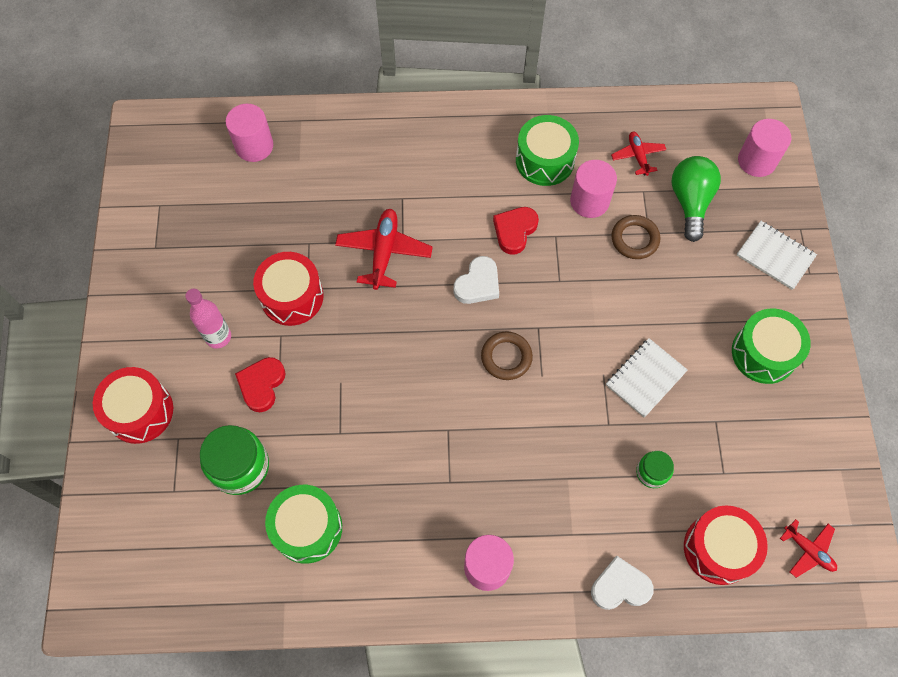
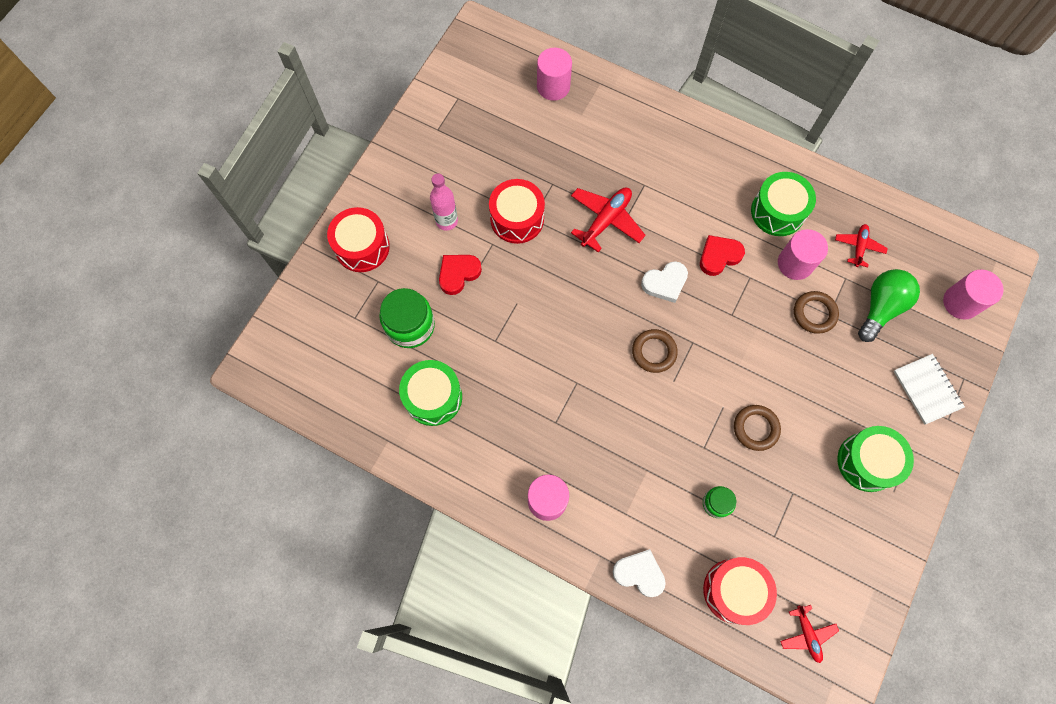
camera: 30 degrees right, 5 degrees up
white notebook [606,338,688,417] -> brown ring [734,405,781,451]

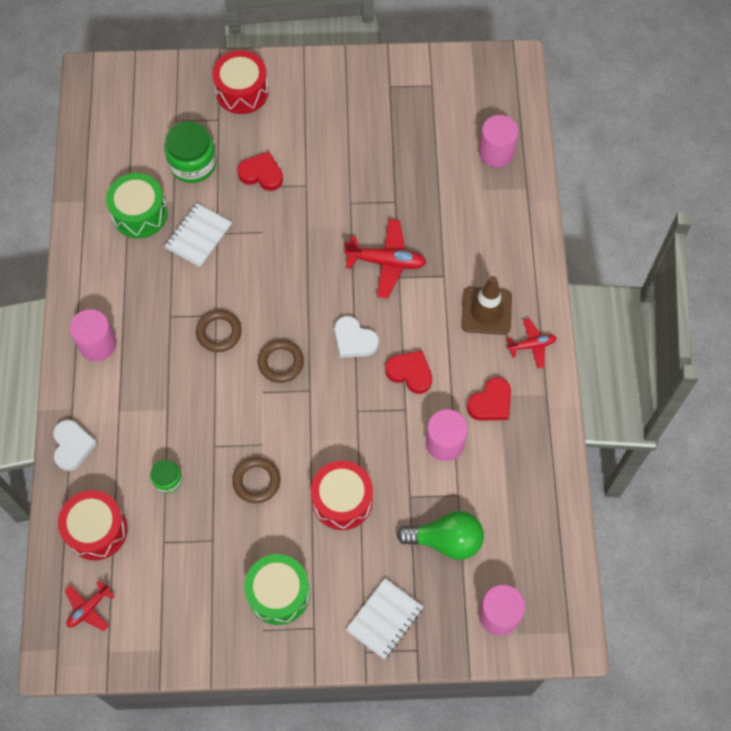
camera: 60 degrees right, 5 degrees down
pink bottle [430,173,458,231] -> none
red drum [489,179,545,244] -> red drum moved to [311,461,373,530]
green drum [751,172,816,236] -> red heart [467,377,511,421]
brown ring [794,291,839,334] -> brown ring moved to [196,310,242,352]
red plane [835,224,888,267] -> red plane moved to [507,318,557,368]
none -> white notebook [164,203,232,267]
none -> brown traffic cone [461,276,512,335]

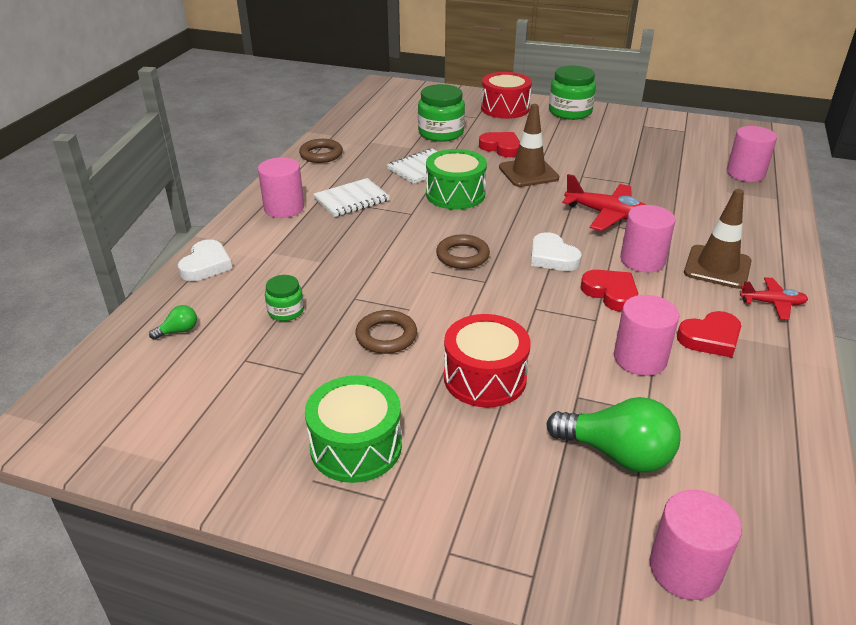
camera: 20 degrees right, 30 degrees down
red drum [58,490,128,560] -> green light bulb [149,305,197,340]
red plane [65,580,115,631] -> none
green drum [106,173,168,238] -> green drum moved to [426,149,487,209]
brown ring [196,310,242,352] -> brown ring moved to [299,139,343,163]
white notebook [346,578,424,659] -> white notebook moved to [313,178,390,217]
none -> brown traffic cone [499,104,559,187]
none -> green jar [549,65,596,120]
none -> pink cylinder [620,205,676,272]

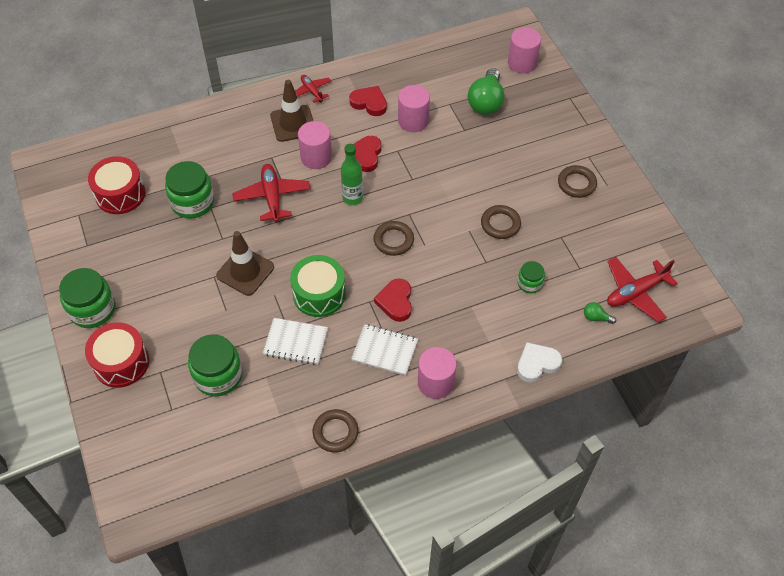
camera: 130 degrees left, 20 degrees up
green drum [305,375,402,483] -> brown ring [558,165,597,198]
red drum [444,314,531,408] -> red drum moved to [88,156,145,214]
red heart [479,132,520,157] -> red heart moved to [374,278,412,322]
white heart [531,232,582,271] -> green bottle [341,144,363,205]
green light bulb [546,397,681,473] -> green light bulb turned 150 degrees counterclockwise [468,68,504,114]
pink cylinder [727,126,777,182] -> none
none -> green jar [165,161,214,218]
none -> red plane [607,257,678,322]

